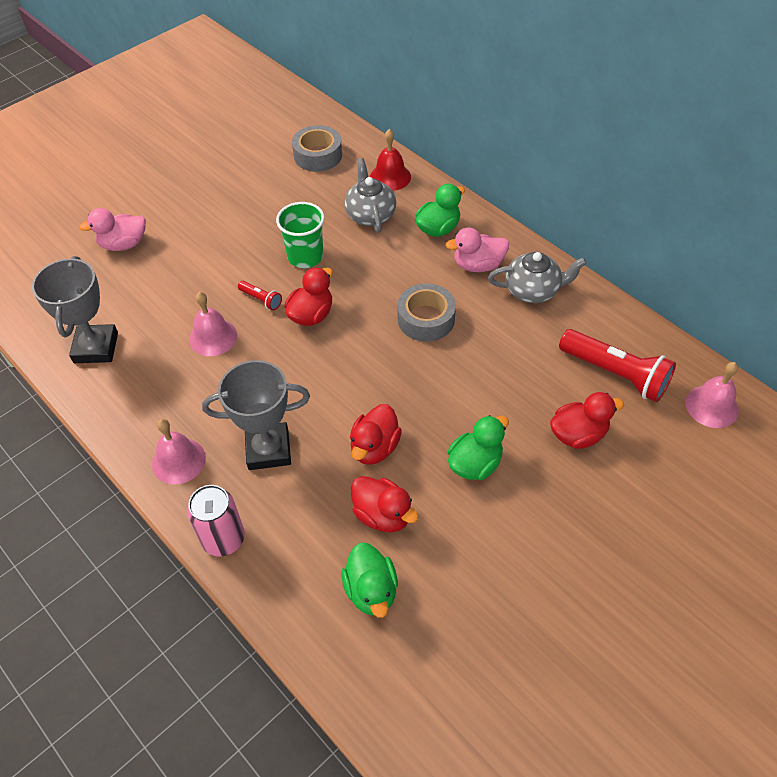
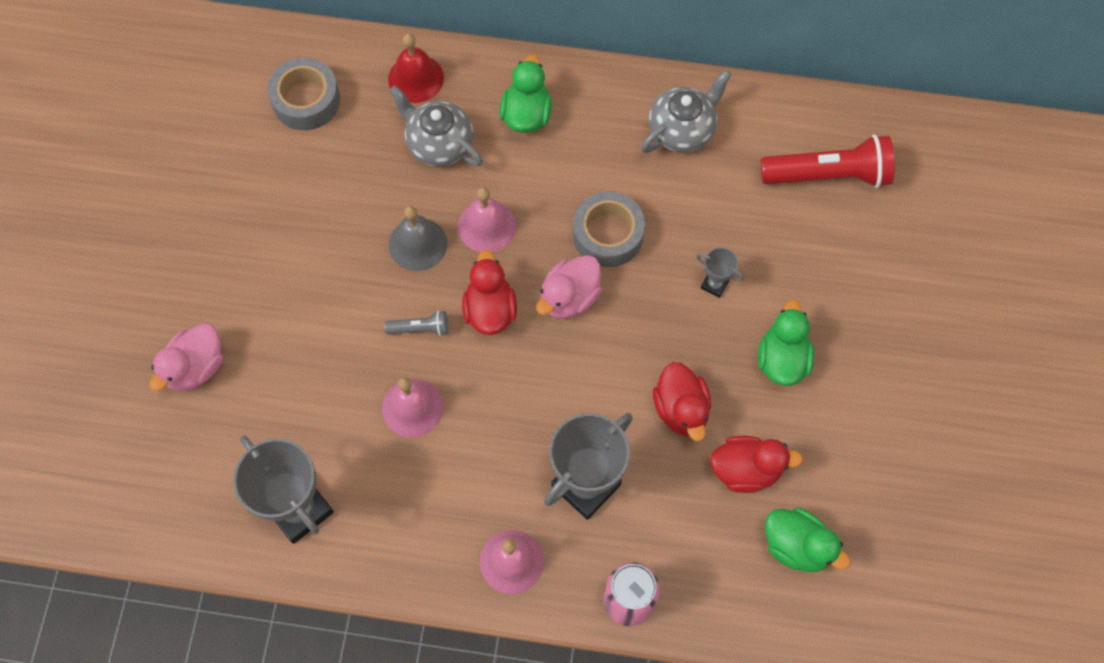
camera: 40 degrees left, 15 degrees up
red flashlight [238,281,282,310] -> grey flashlight [385,311,448,336]
green cup [276,202,325,268] -> grey bell [389,206,447,271]
pink duck [445,227,509,272] -> pink duck moved to [536,255,602,319]
red duck [550,392,624,449] -> none
pink bell [685,362,739,428] -> pink bell moved to [458,187,516,252]
none -> grey trophy [696,247,744,298]

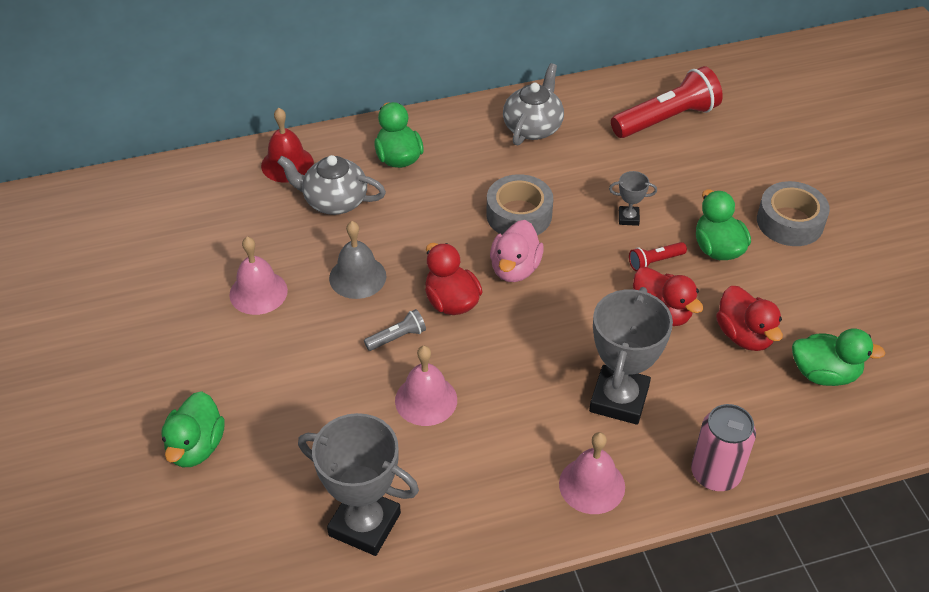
camera: 25 degrees left, 20 degrees down
pink duck [149,323,223,391] -> green duck [161,391,225,467]
grey tape [267,58,340,130] -> grey tape moved to [757,181,830,246]
pink bell [458,187,516,252] -> pink bell moved to [229,237,288,315]
red duck [710,436,803,493] -> red duck turned 90 degrees clockwise [716,286,783,351]
none -> red flashlight [629,242,687,271]

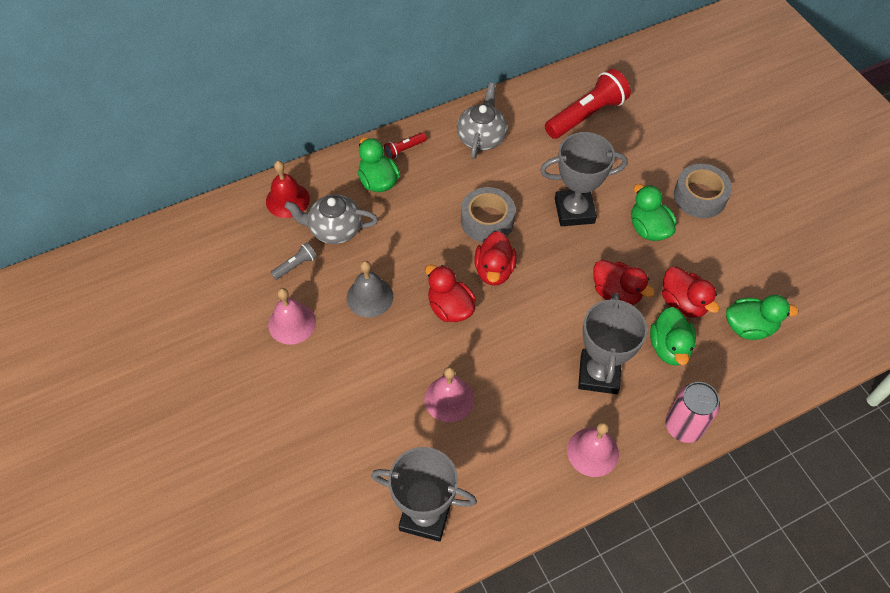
camera: 10 degrees left, 10 degrees up
green duck [161,391,225,467] -> green duck moved to [650,307,696,366]
grey flashlight [364,309,426,351] -> grey flashlight moved to [271,242,317,280]
pink duck [490,220,544,282] -> red duck [474,231,517,286]
grey trophy [609,171,657,226] -> grey trophy [540,132,628,226], size x2.18
red flashlight [629,242,687,271] -> red flashlight moved to [384,132,427,159]

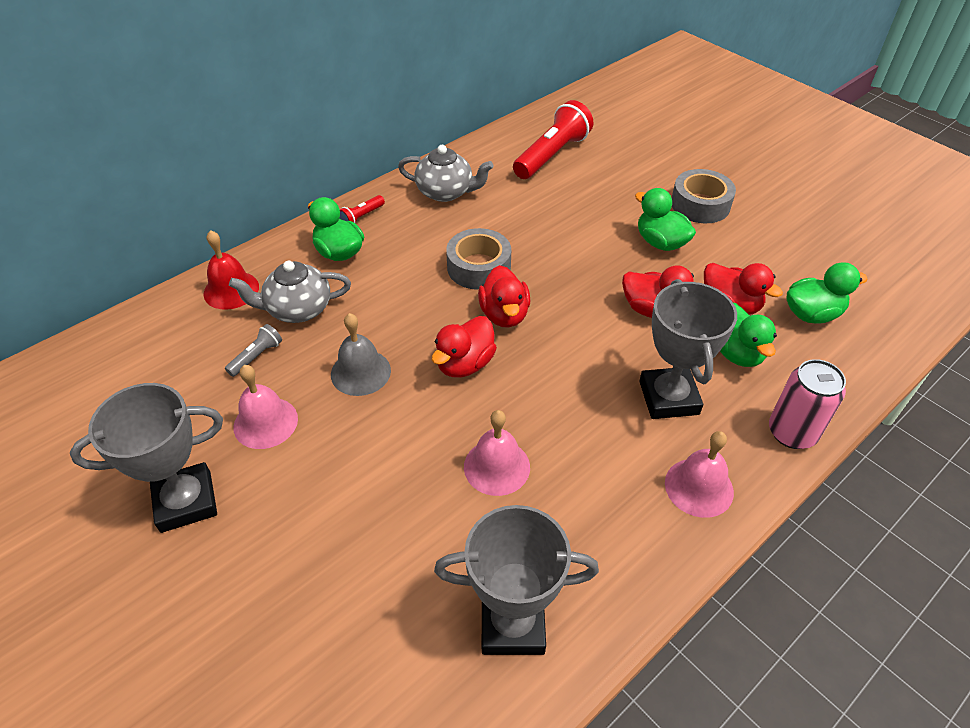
camera: 15 degrees left, 10 degrees down
red duck [425,264,476,322] -> red duck turned 90 degrees counterclockwise [432,316,497,377]
grey teapot [457,83,507,159] -> grey teapot turned 105 degrees clockwise [398,145,494,202]
grey trophy [540,132,628,226] -> grey trophy moved to [70,383,223,533]

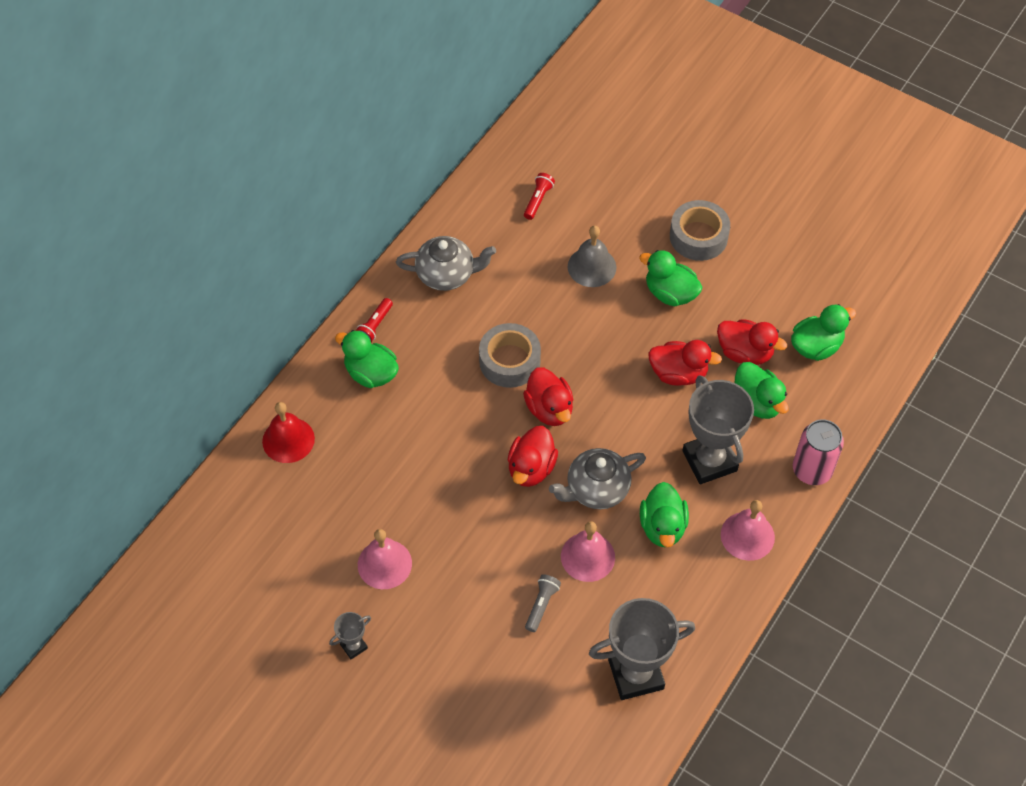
camera: 15 degrees left, 10 degrees up
grey trophy [70,383,223,533] -> grey trophy [329,612,371,659], size x0.46
grey flashlight [225,324,282,377] -> grey flashlight moved to [525,574,561,632]
grey teapot [229,261,351,323] -> grey teapot moved to [549,448,646,509]
grey bell [331,313,391,396] -> grey bell moved to [568,226,616,287]
red flashlight [513,100,593,179] -> red flashlight [524,173,555,220], size x0.47
none -> green duck [640,482,689,547]

